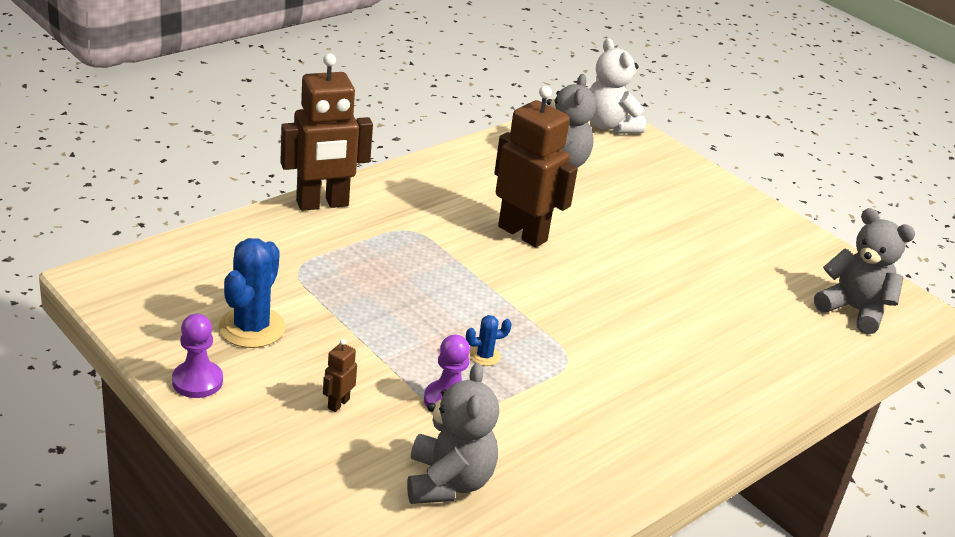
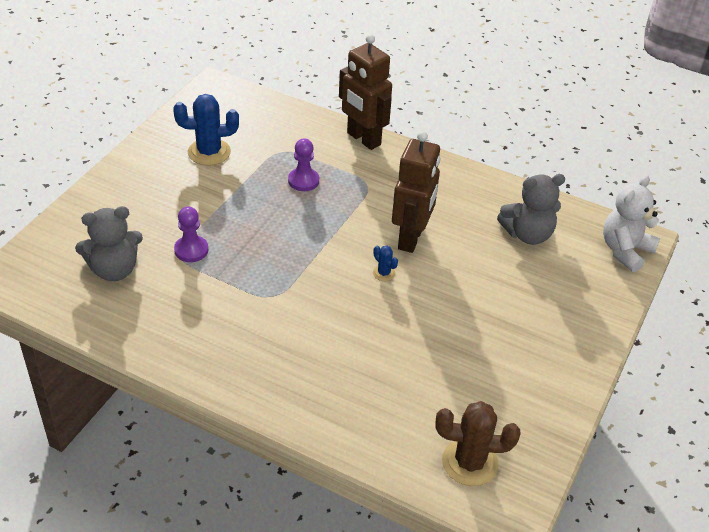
camera: 70 degrees right, 10 degrees up
purple pawn [172,314,223,398] -> purple pawn moved to [288,138,319,191]
brown robot [323,339,357,412] -> none
blue cactus [466,315,512,366] -> blue cactus moved to [373,246,398,281]
grey teddy bear [814,208,915,334] -> brown cactus [436,401,520,486]

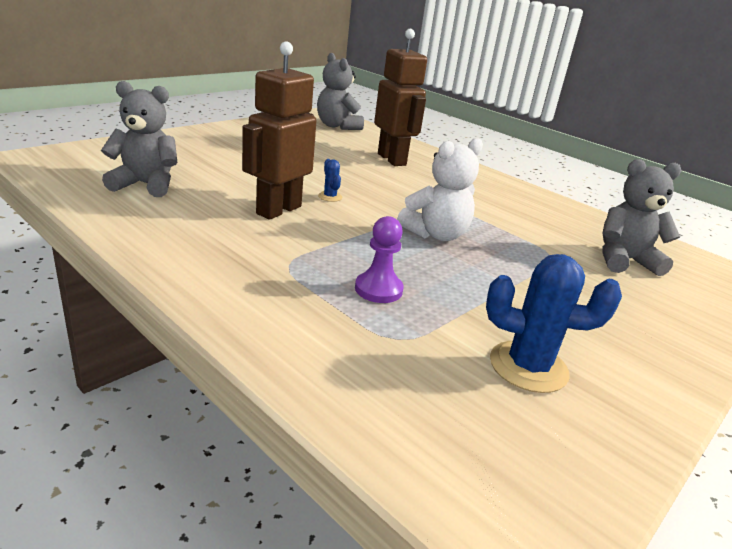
camera: 165 degrees left, 15 degrees down
purple pawn [174,206,208,262] -> none
brown robot [339,34,392,150] -> brown robot moved to [374,29,427,166]
brown cactus [436,401,520,486] -> grey teddy bear [317,53,364,130]
white teddy bear [603,175,660,272] -> white teddy bear moved to [397,138,483,241]

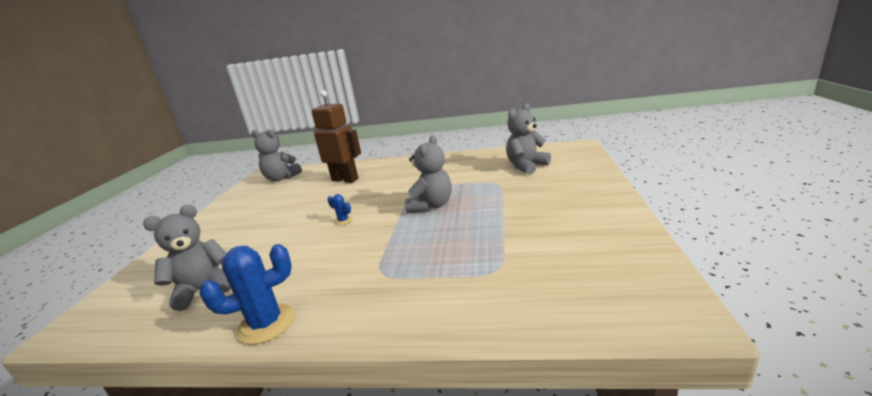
camera: 30 degrees left, 5 degrees down
brown robot [242,42,316,220] -> none
purple pawn [355,216,404,303] -> none
white teddy bear [397,138,483,241] -> grey teddy bear [405,135,452,213]
blue cactus [486,254,622,393] -> blue cactus moved to [199,244,295,345]

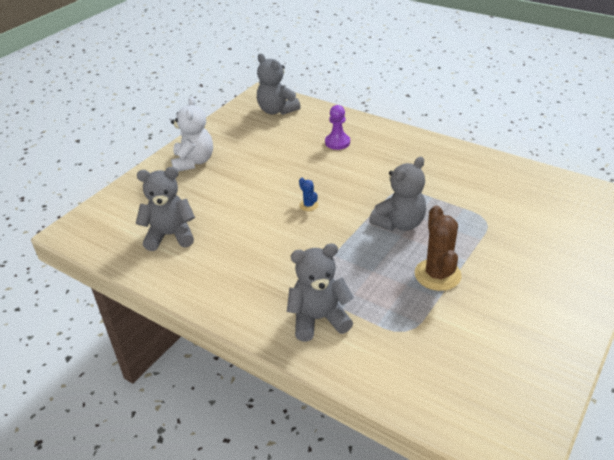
camera: 25 degrees right, 15 degrees up
blue cactus [199,244,295,345] -> none
brown robot [311,90,361,183] -> purple pawn [325,105,350,150]
grey teddy bear [506,103,551,174] -> grey teddy bear moved to [287,243,354,341]
none -> white teddy bear [171,96,213,172]
none -> brown cactus [415,205,462,291]

